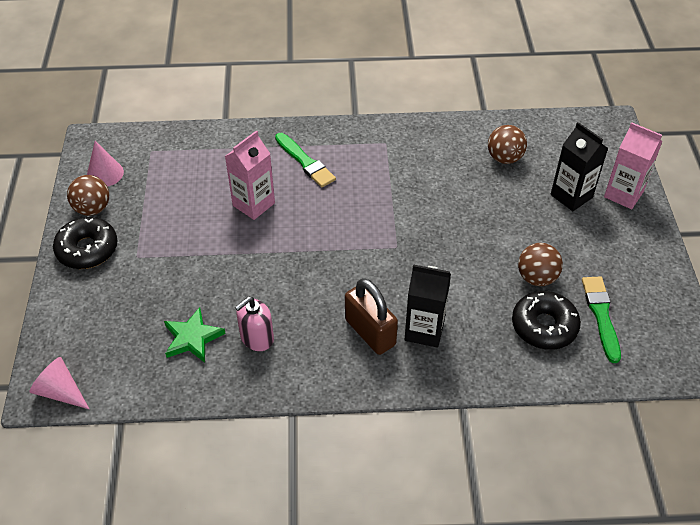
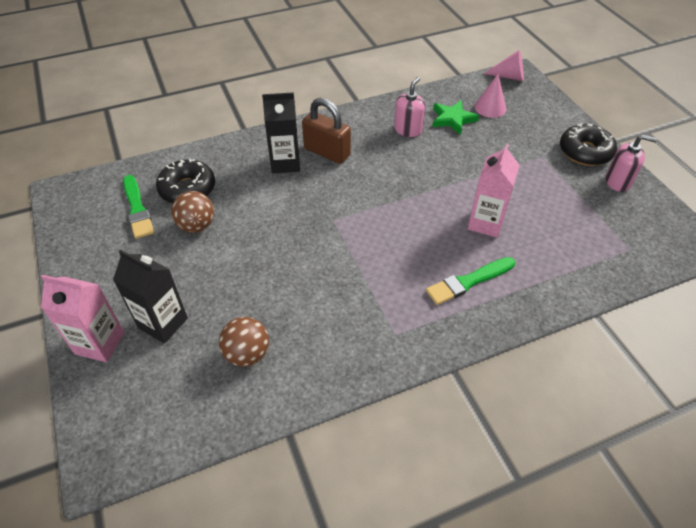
camera: 160 degrees right, 0 degrees up
brown ball [67,175,109,216] -> pink soap dispenser [606,135,657,192]
pink cone [87,141,124,187] -> pink cone moved to [474,74,506,118]
green brush [275,133,336,187] -> green brush turned 60 degrees counterclockwise [426,257,515,305]

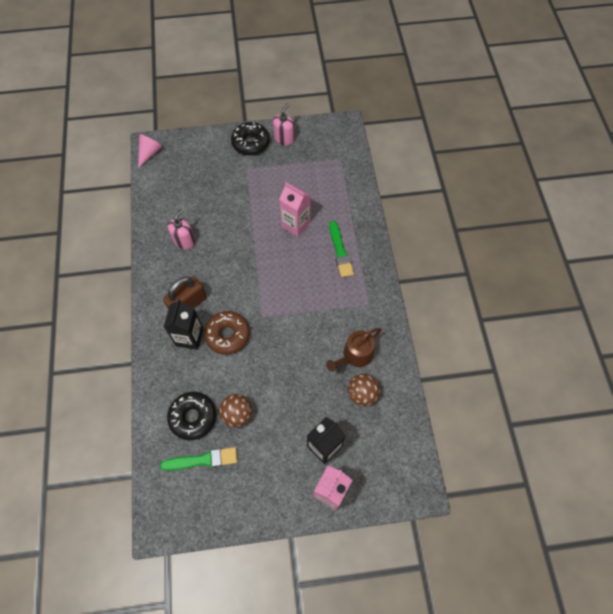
camera: 75 degrees left, 15 degrees up
pink soap dispenser [394,77,426,137] -> pink soap dispenser turned 75 degrees clockwise [168,209,195,249]
green star [432,100,479,135] -> none
pink cone [474,74,506,118] -> none
none -> brown donut [204,311,250,355]
none -> brown watering can [326,328,382,371]

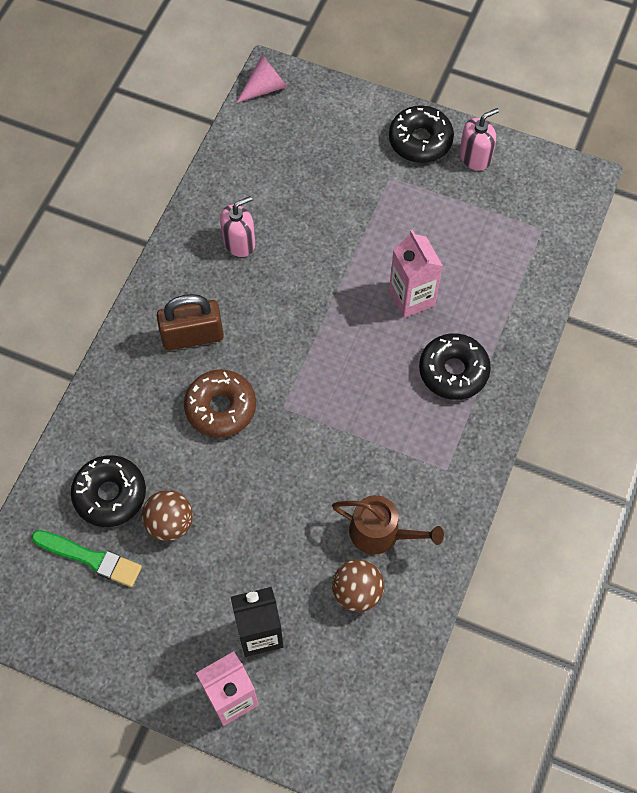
camera: 30 degrees right, 0 degrees up
black carton [164,299,203,350] -> none
brown watering can [326,328,382,371] -> brown watering can turned 150 degrees counterclockwise [332,495,444,554]
green brush [329,221,354,278] -> black donut [419,333,491,400]

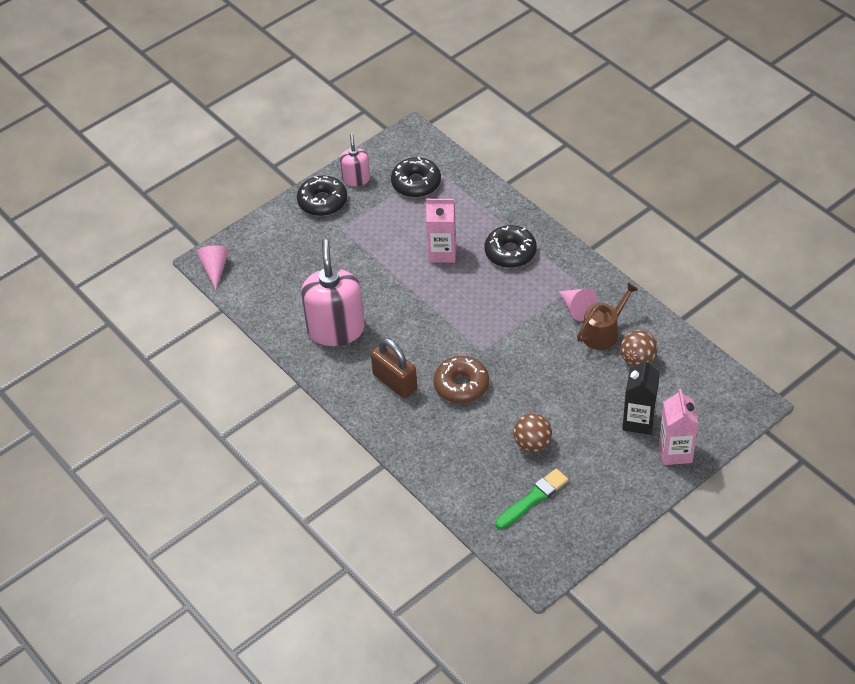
camera: 60 degrees left, 15 degrees down
black donut [71,455,146,527] -> black donut moved to [391,157,441,197]
brown padlock [157,294,224,351] -> brown padlock turned 60 degrees counterclockwise [371,338,417,398]
pink soap dispenser [220,196,255,257] -> pink soap dispenser [301,239,365,346], size x1.90
none -> pink cone [558,288,598,321]

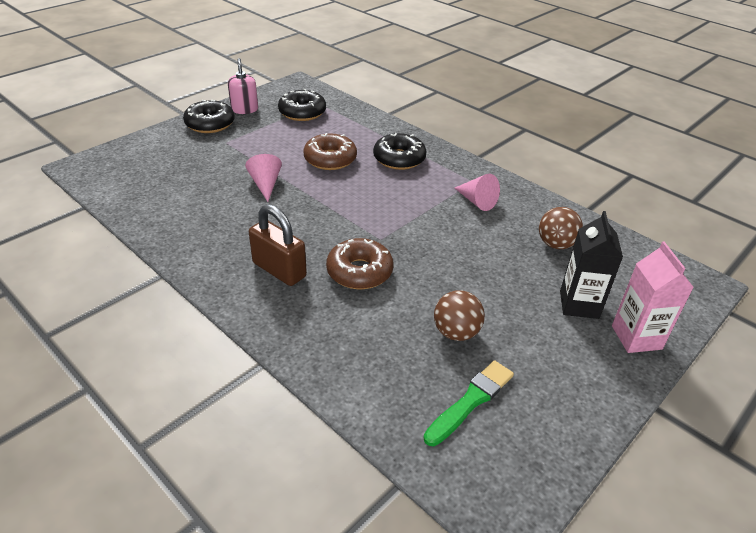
camera: 10 degrees left, 10 degrees down
pink cone [196,245,229,290] -> pink cone moved to [245,154,282,202]
pink soap dispenser [301,239,365,346] -> none
pink carton [426,199,456,263] -> brown donut [303,133,357,170]
brown watering can [577,282,639,350] -> none

